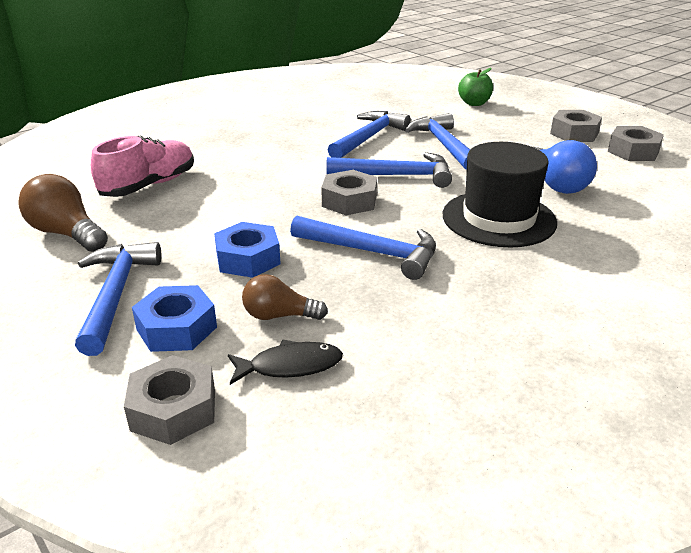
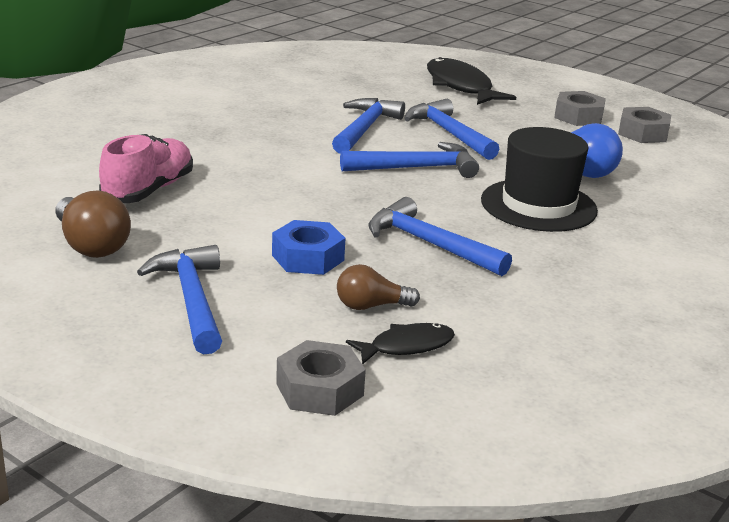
camera: 15 degrees left, 5 degrees down
brown light bulb [18,174,108,252] -> brown light bulb turned 150 degrees counterclockwise [55,190,131,258]
blue nut [132,285,217,352] -> none
blue hammer [290,215,436,280] -> blue hammer turned 150 degrees counterclockwise [369,197,512,276]
grey nut [321,170,377,215] -> none
green apple [458,68,493,106] -> black fish [427,57,516,105]

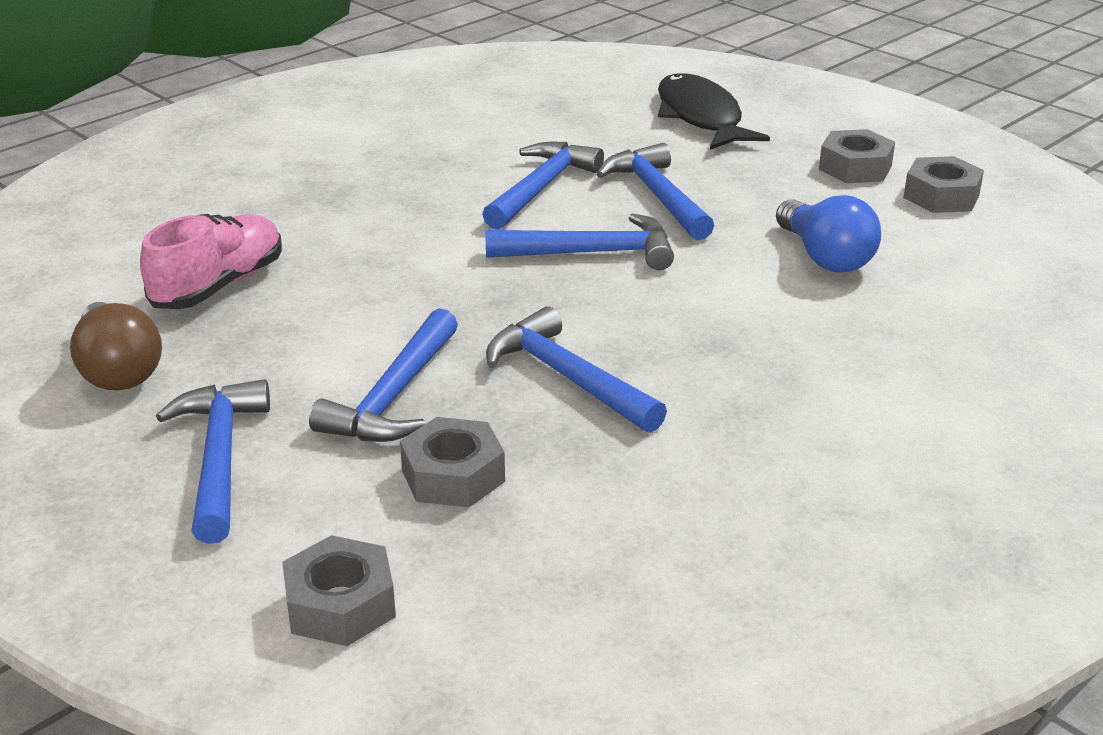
camera: 10 degrees right, 5 degrees up
blue nut [272,220,346,275] -> blue hammer [309,308,458,442]
brown light bulb [337,264,420,310] -> grey nut [400,417,505,508]
black fish [346,323,455,365] -> none
black hat [481,127,598,232] -> none

